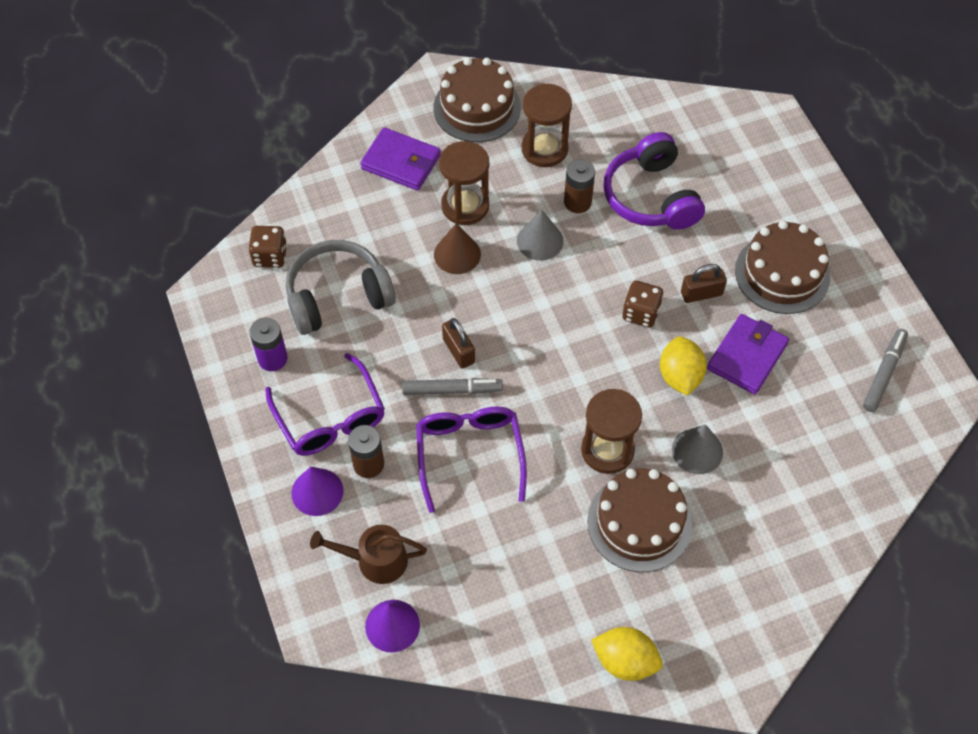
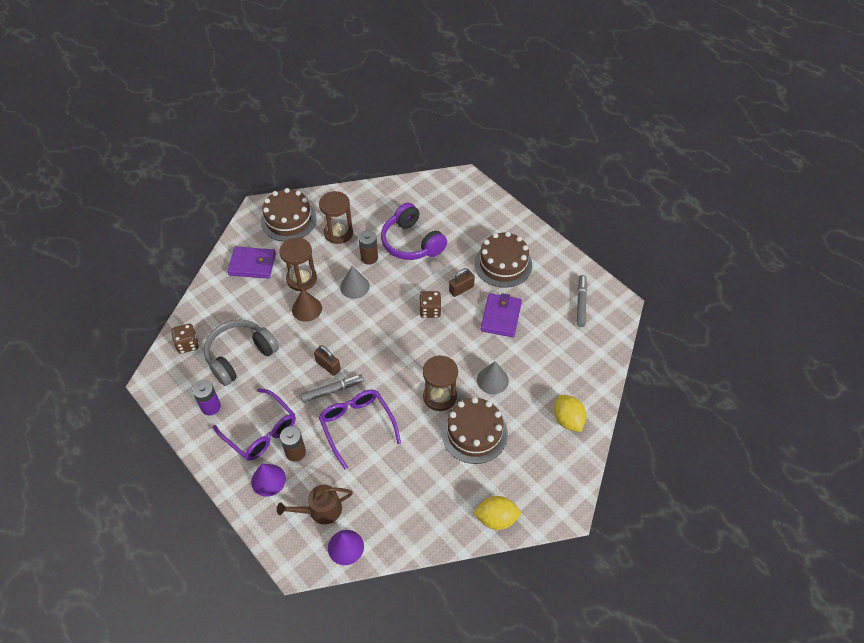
camera: 20 degrees left, 5 degrees down
yellow lemon [660,336,707,396] -> yellow lemon moved to [554,395,586,432]

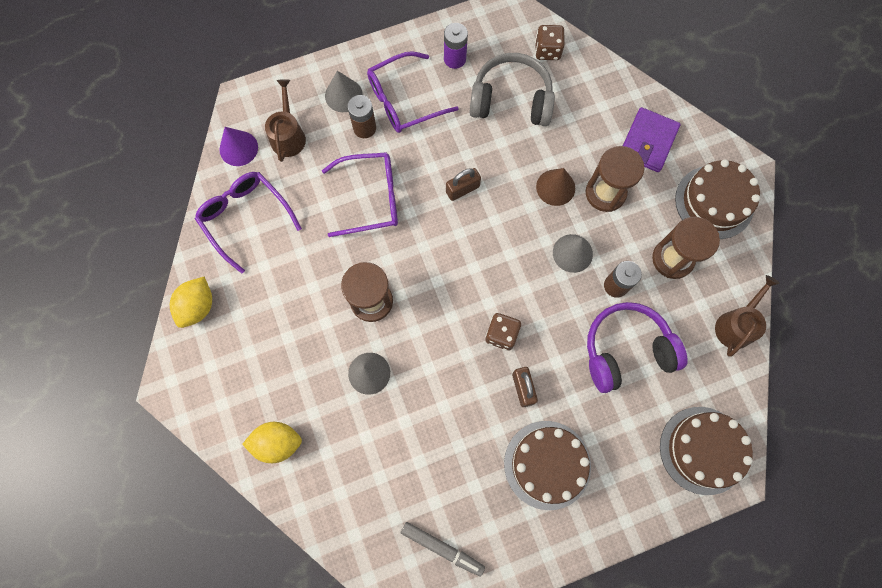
camera: 110 degrees right, 20 degrees up
grey headphones [204,320,279,386] -> grey headphones turned 60 degrees counterclockwise [469,53,555,126]
purple cone [251,464,286,497] -> grey cone [325,71,363,112]
grey marker [300,375,364,403] -> none
brown cake [442,397,508,464] -> brown cake moved to [660,407,753,495]
purple wallet [480,293,522,337] -> none
none -> purple glasses [195,172,302,274]
none -> brown watering can [715,275,780,357]

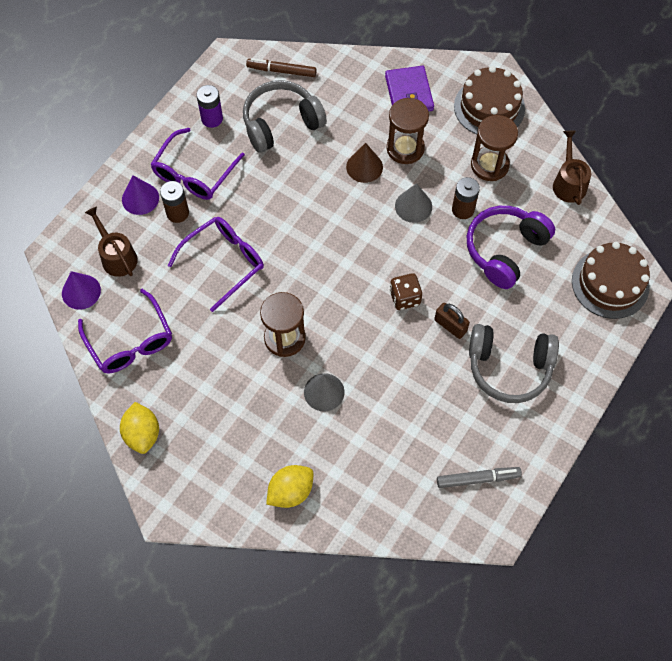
camera: 35 degrees left, 10 degrees down
purple glasses [195,172,302,274] -> purple glasses turned 135 degrees counterclockwise [78,289,172,374]
grey cone [325,71,363,112] -> purple cone [122,176,159,215]
brown padlock [446,168,481,201] -> none
brown cake [504,421,591,510] -> grey headphones [469,324,559,403]
brown dice [535,25,565,60] -> brown marker [246,58,317,77]

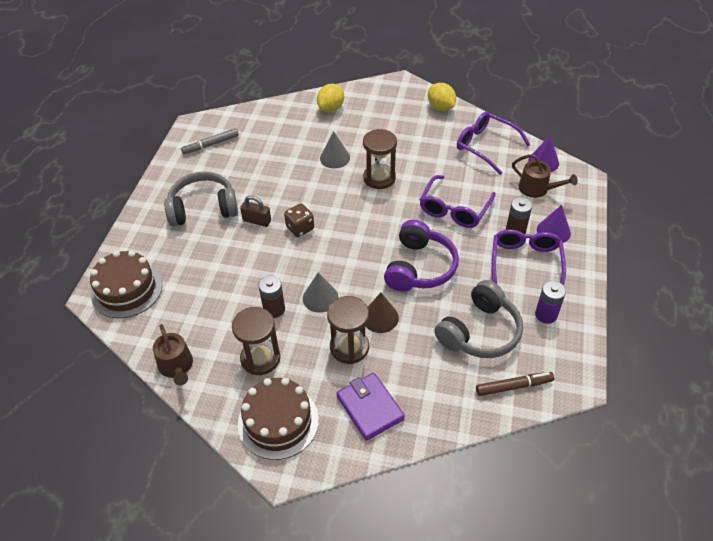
camera: 160 degrees right, 15 degrees down
purple headphones [467,206,555,289] -> purple headphones moved to [384,219,459,291]

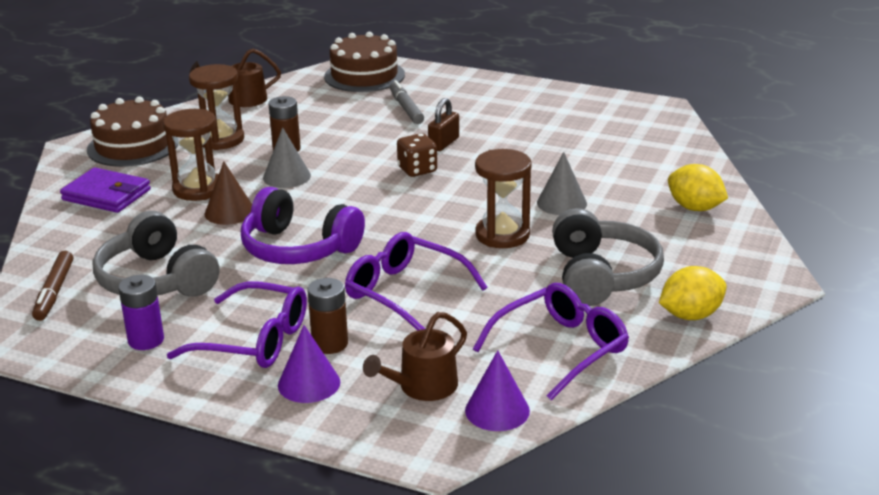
camera: 100 degrees right, 20 degrees down
grey headphones [164,171,238,226] -> grey headphones moved to [552,208,664,306]
grey marker [181,128,239,154] -> grey marker moved to [390,80,424,124]
purple wallet [337,373,405,441] -> purple wallet turned 45 degrees clockwise [60,167,151,213]

